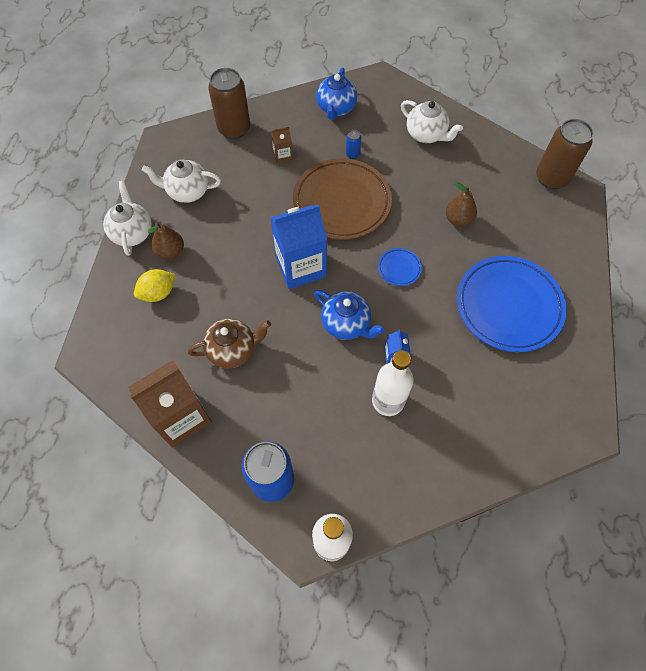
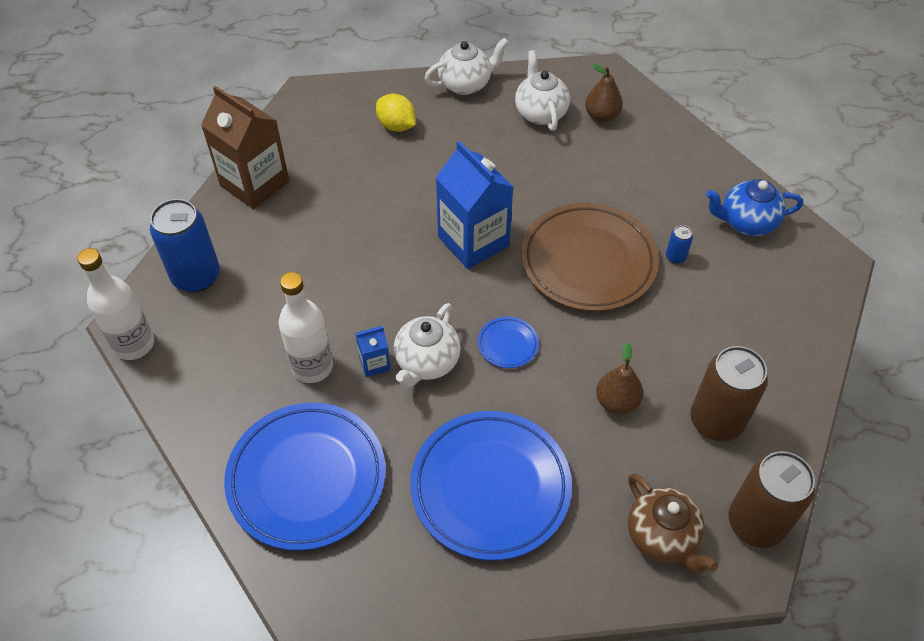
camera: 75 degrees right, 10 degrees down
brown pear [148,222,184,260] -> brown pear moved to [585,64,623,122]
brown teapot [188,319,271,368] -> brown teapot moved to [628,473,718,573]
brown can [208,68,250,139] -> brown can moved to [690,346,768,441]
brown carton [271,127,293,164] -> none
blue teapot [314,290,385,340] -> none
white teapot [401,100,463,143] -> white teapot moved to [394,303,461,388]
none -> blue plate [224,403,386,551]

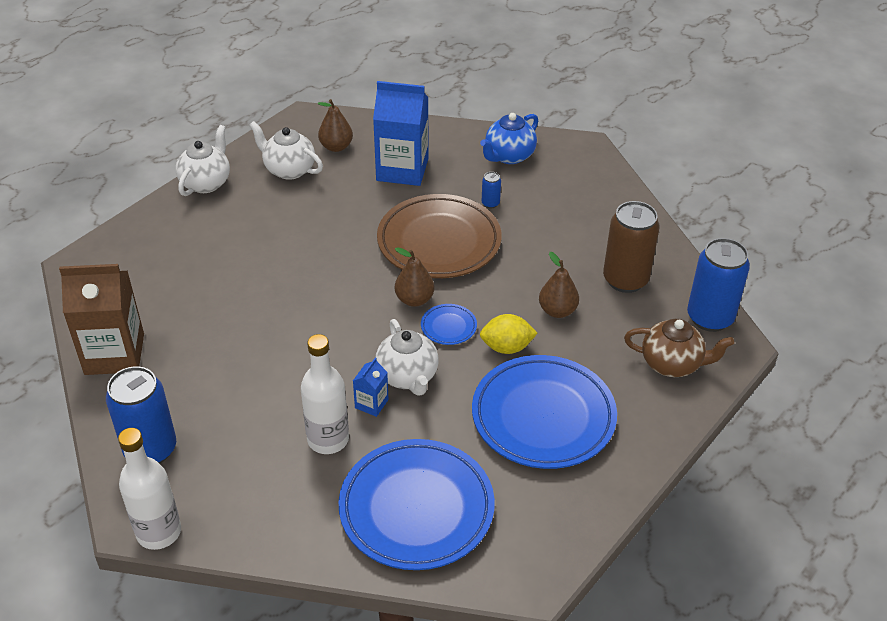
camera: 45 degrees left, 10 degrees down
yellow lemon [376,94,416,132] -> yellow lemon moved to [480,314,538,354]
blue carton [435,141,513,269] -> blue carton moved to [373,81,428,186]
brown can [729,451,815,548] -> blue can [687,238,750,332]
none -> brown pear [395,247,434,307]

